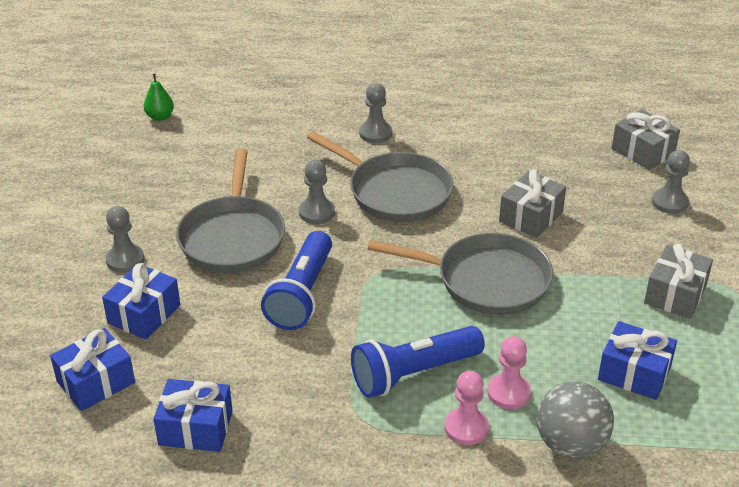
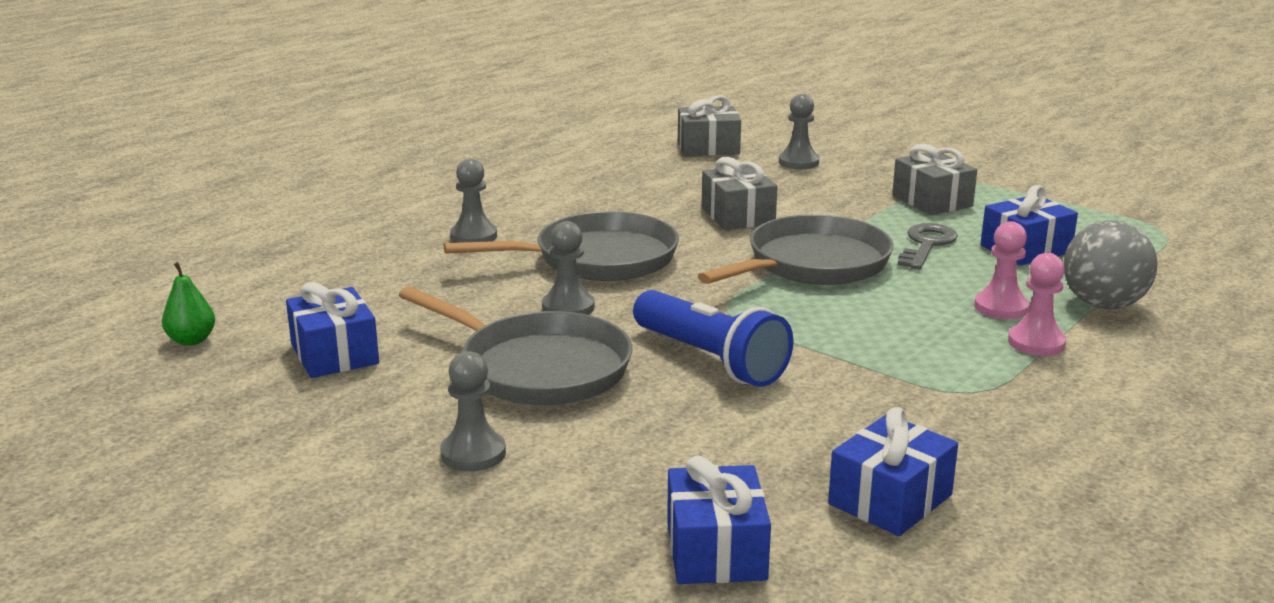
camera: 55 degrees left, 15 degrees down
blue gift [102,263,180,340] -> blue gift moved to [286,282,379,378]
blue flashlight [351,326,485,398] -> none
none -> grey key [898,223,958,270]

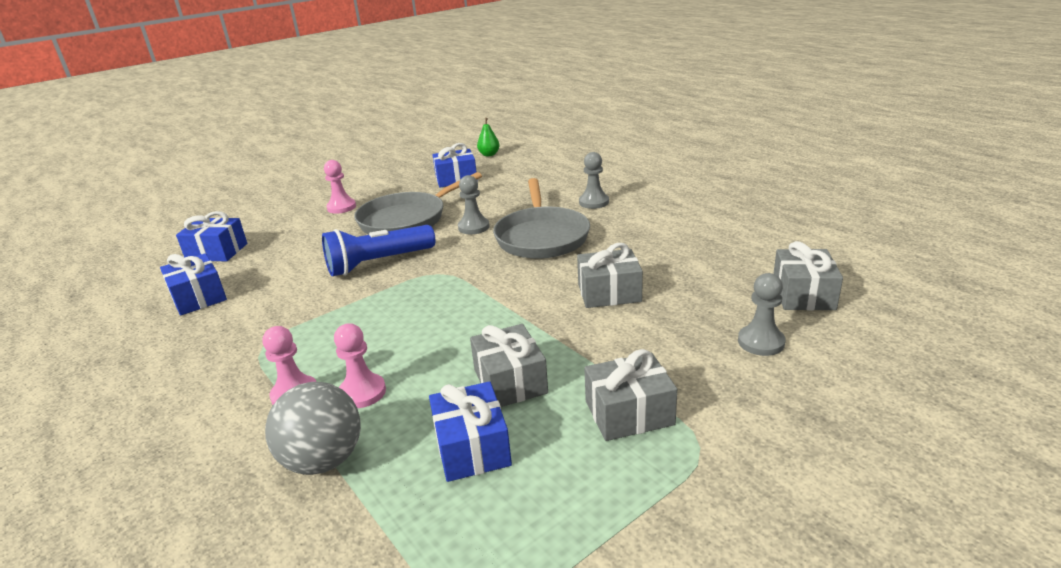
camera: 105 degrees right, 5 degrees up
grey pawn [440,351,506,471] -> pink pawn [324,160,356,214]
grey pan [698,214,894,285] -> none
grey key [898,223,958,270] -> grey gift [470,324,548,407]

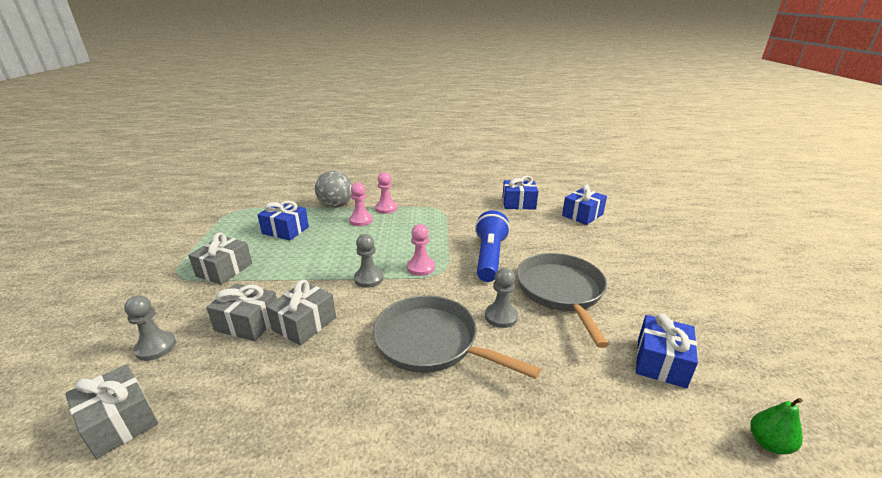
camera: 125 degrees right, 0 degrees up
pink pawn [324,160,356,214] -> pink pawn moved to [407,224,435,276]
grey gift [470,324,548,407] -> grey gift moved to [206,283,277,341]
grey pawn [579,152,609,209] -> grey pawn moved to [354,234,383,288]

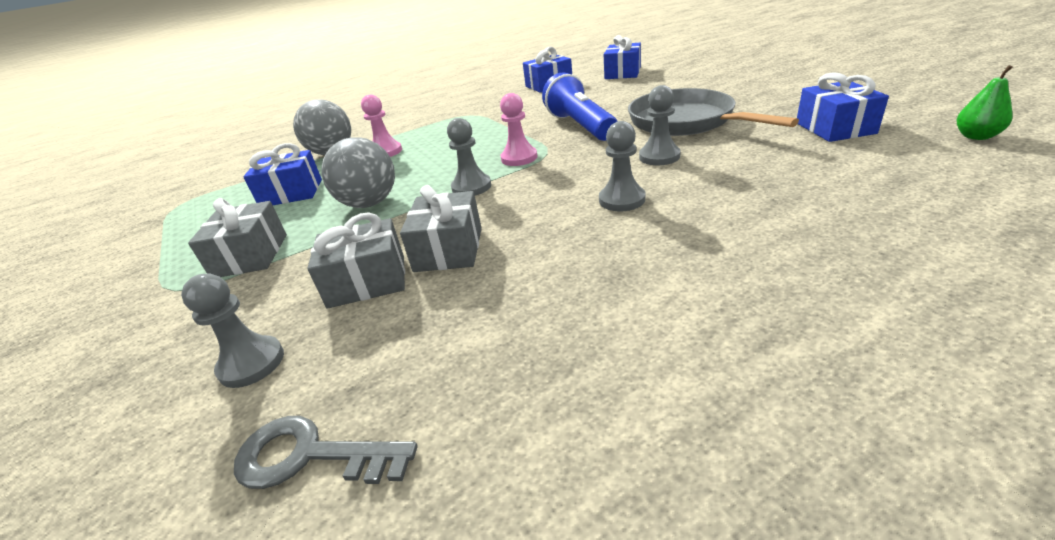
camera: 25 degrees left, 5 degrees up
grey gift [65,364,158,459] -> grey key [234,416,417,489]
grey pan [373,295,541,379] -> grey pawn [599,121,645,211]
pink pawn [375,172,397,214] -> none
none -> grey ball [321,137,395,208]

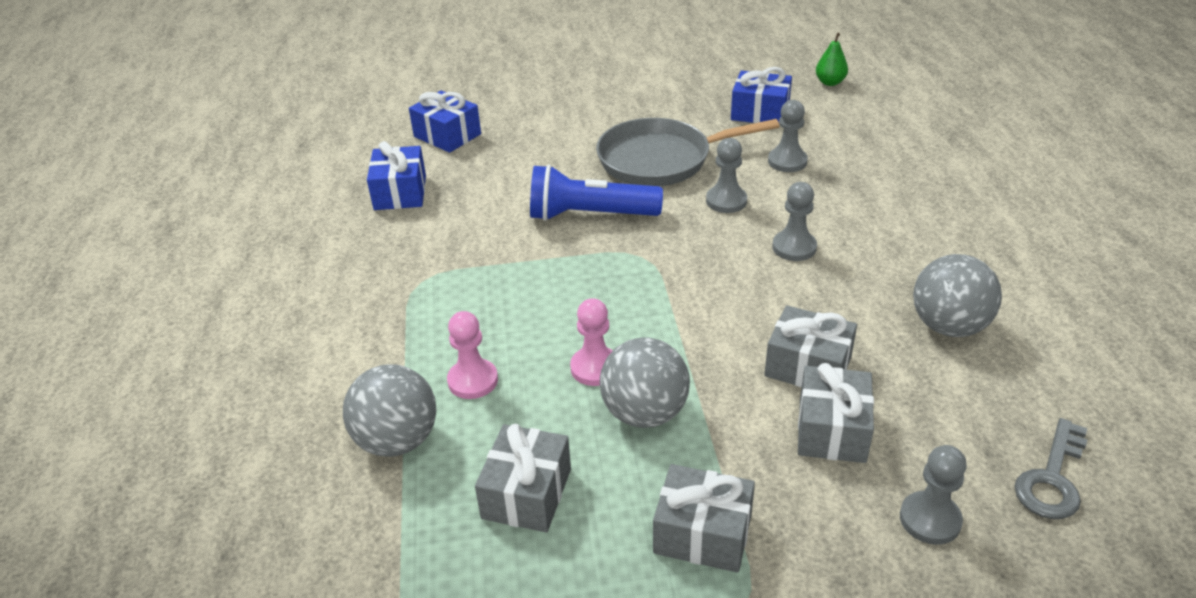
camera: 70 degrees left, 5 degrees up
blue gift [243,143,322,205] -> grey gift [475,424,571,532]
grey pawn [447,118,491,196] -> grey pawn moved to [768,100,808,172]
pink pawn [500,93,538,166] -> pink pawn moved to [570,298,613,386]
none -> grey ball [913,254,1002,337]

